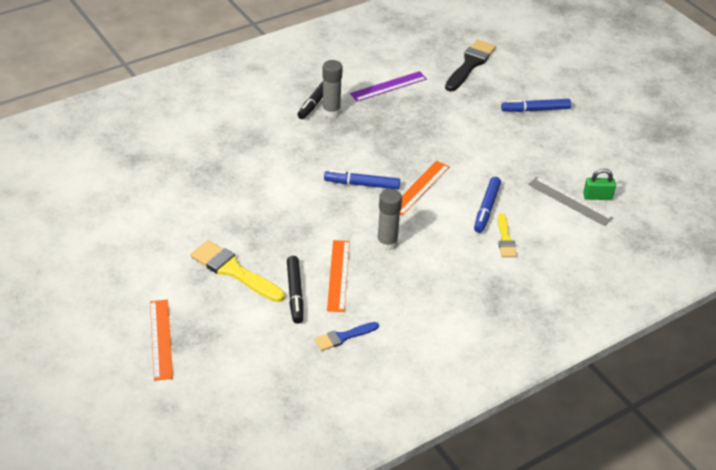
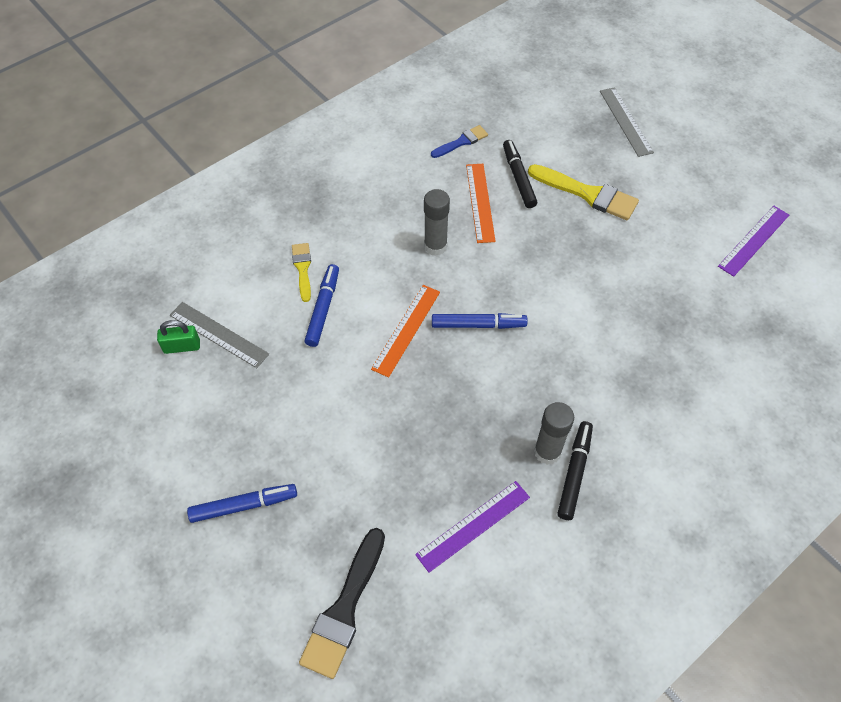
camera: 175 degrees right, 15 degrees up
orange ruler [150,300,173,381] -> grey ruler [600,87,654,157]
none -> purple ruler [718,206,789,277]

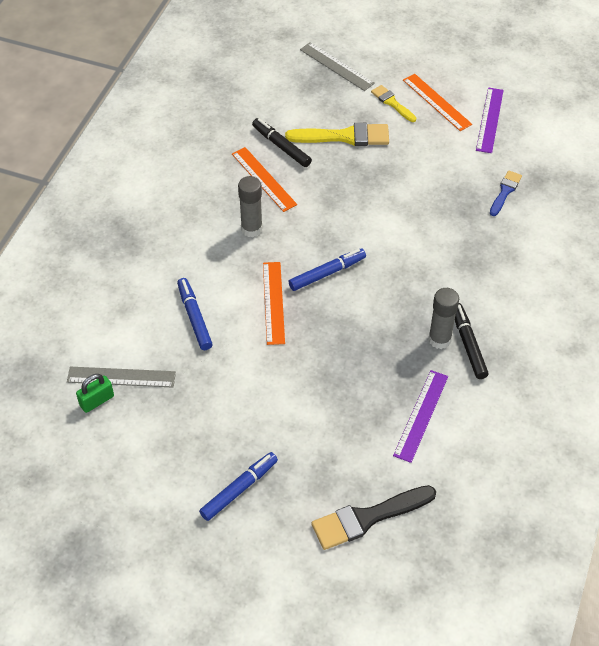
camera: 30 degrees left, 5 degrees down
yellow brush [292,243,311,302] -> yellow brush moved to [371,85,416,122]
black brush [299,528,385,679] -> black brush turned 75 degrees clockwise [311,485,436,550]
blue brush [431,125,488,158] -> blue brush moved to [490,170,522,216]
none -> orange ruler [403,74,472,131]

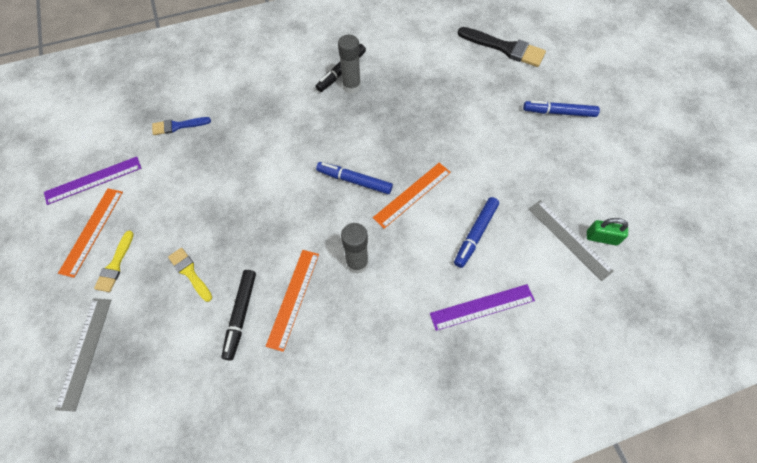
camera: 130 degrees left, 10 degrees up
yellow brush [285,123,389,146] -> yellow brush [168,248,212,302], size x0.58
purple ruler [393,370,448,463] -> purple ruler moved to [430,284,535,331]

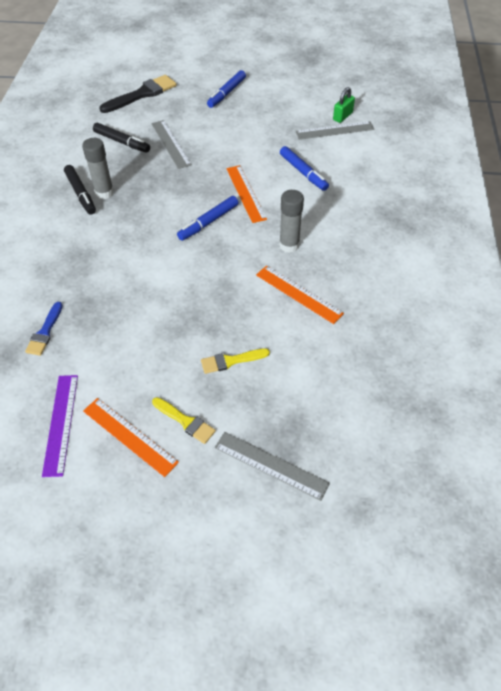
camera: 65 degrees left, 10 degrees down
black marker [221,270,256,361] -> black marker moved to [93,123,150,153]
purple ruler [430,284,535,331] -> none
none -> grey ruler [151,120,192,169]

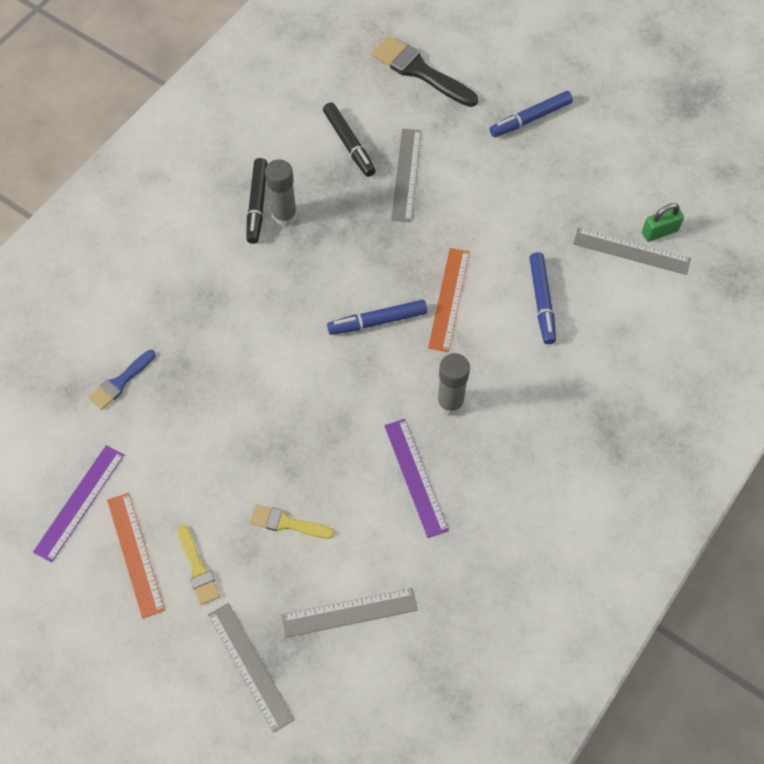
camera: 30 degrees right, 10 degrees up
black brush [100,75,177,113] -> black brush turned 135 degrees counterclockwise [371,36,478,107]
orange ruler [256,265,344,324] -> purple ruler [384,419,449,538]
none -> grey ruler [281,588,418,638]

